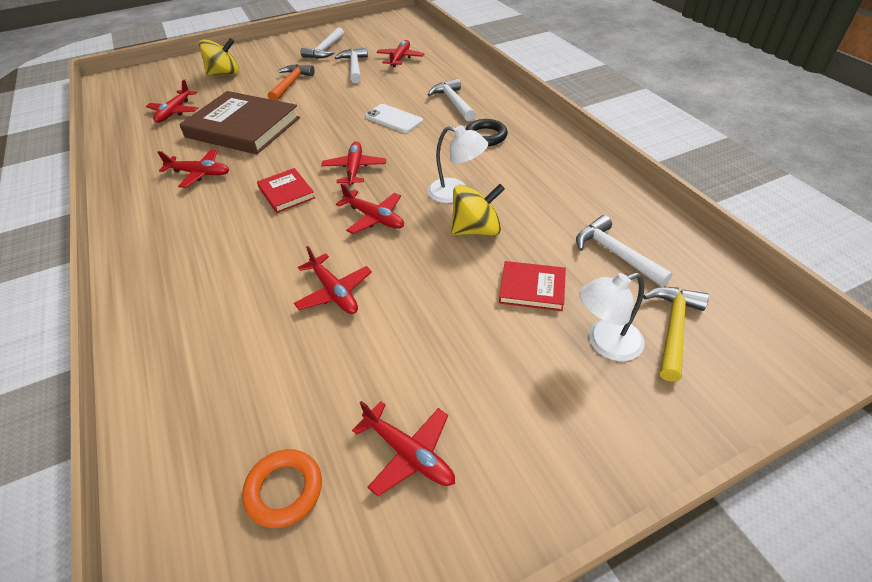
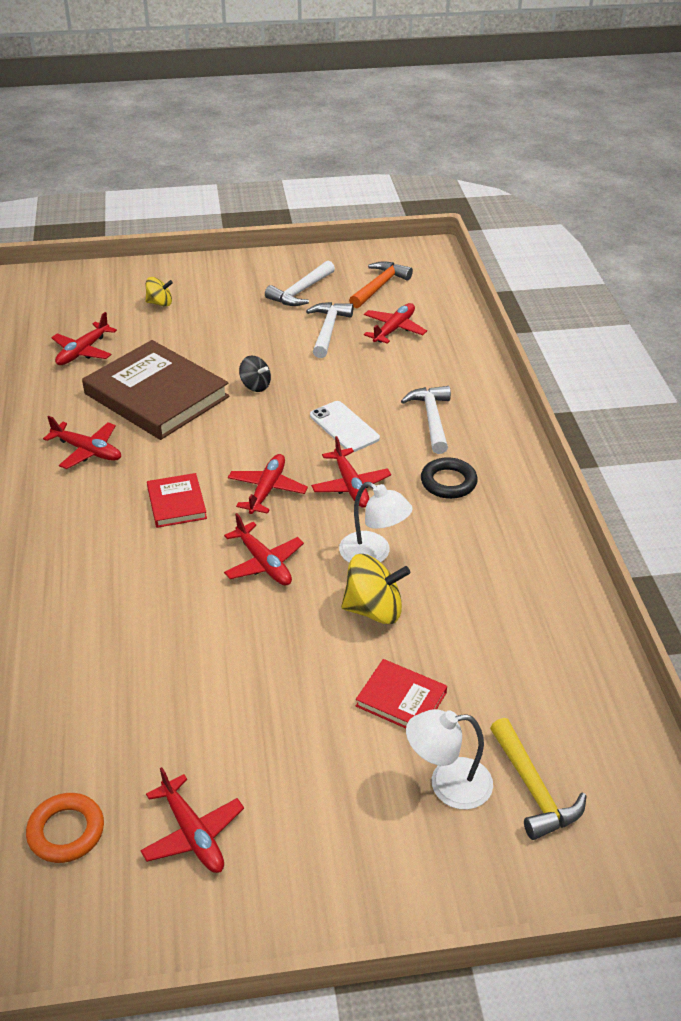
camera: 15 degrees right, 5 degrees down
yellow spinning top [199,38,239,76] -> yellow spinning top [145,277,173,307], size x0.60
orange hammer [268,64,315,101] -> orange hammer moved to [349,261,413,308]
red plane [294,246,372,314] -> red plane moved to [311,436,391,508]
white hammer [576,215,673,287] -> none
yellow hammer [643,287,709,382] -> yellow hammer turned 120 degrees clockwise [490,718,586,840]
none -> black spinning top [239,356,271,392]

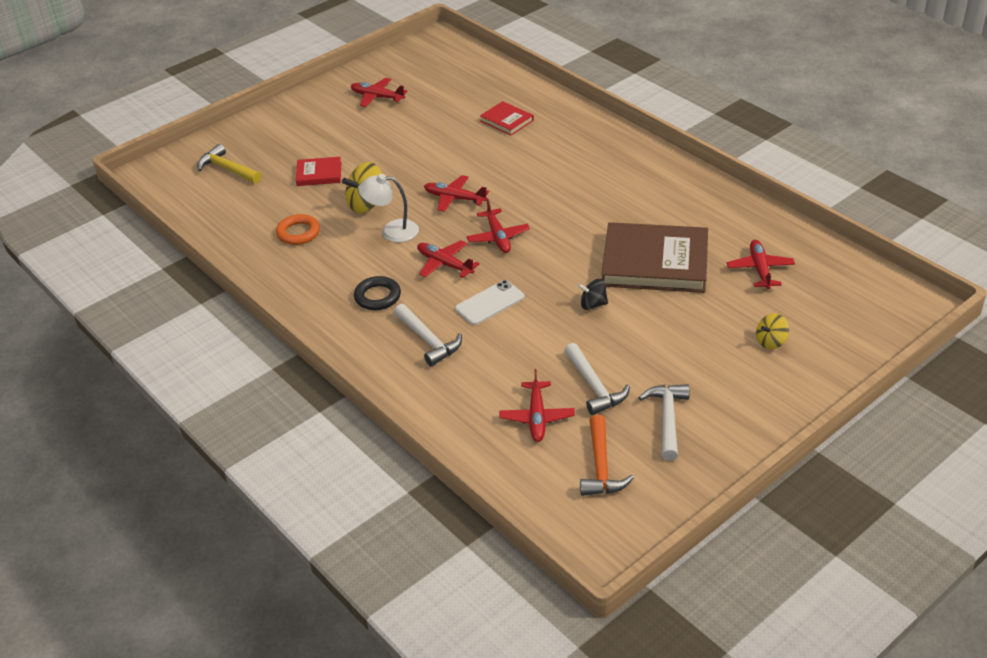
camera: 150 degrees right, 0 degrees up
orange ring [26,793,104,863] -> orange ring moved to [276,214,320,245]
red plane [43,416,121,469] -> none
red book [147,473,207,528] -> red book moved to [480,101,534,135]
white phone [310,401,380,452] -> white phone turned 60 degrees counterclockwise [455,280,524,325]
white lamp [406,709,493,809] -> none

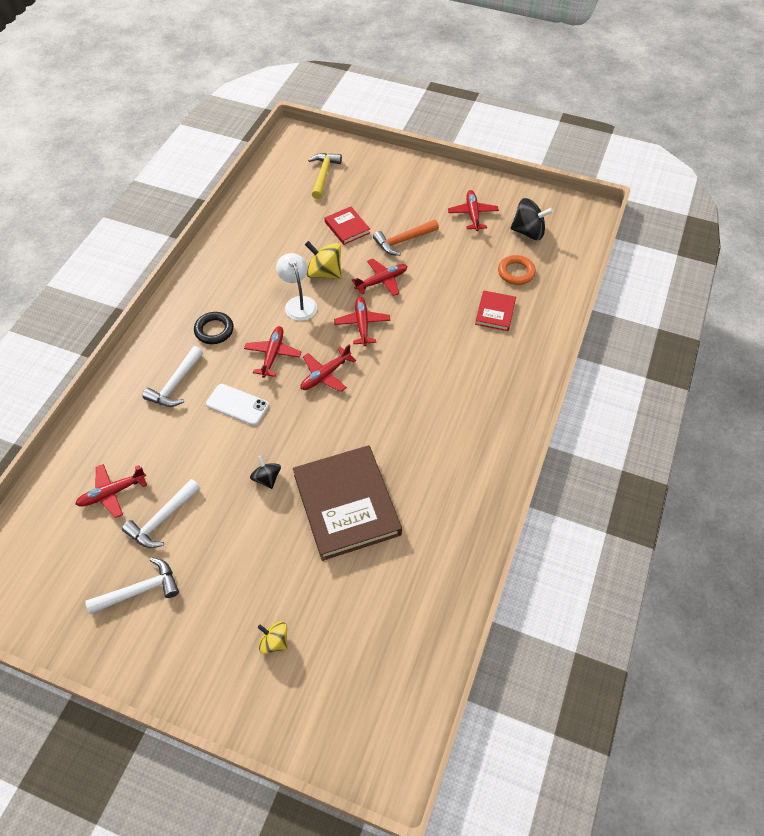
camera: 60 degrees right, 15 degrees up
orange ring [276,214,320,245] -> orange ring moved to [498,255,536,285]
orange hammer [580,415,634,496] -> orange hammer moved to [373,220,439,256]
red plane [727,240,795,289] -> red plane moved to [352,259,407,296]
none -> black spinning top [511,198,553,240]

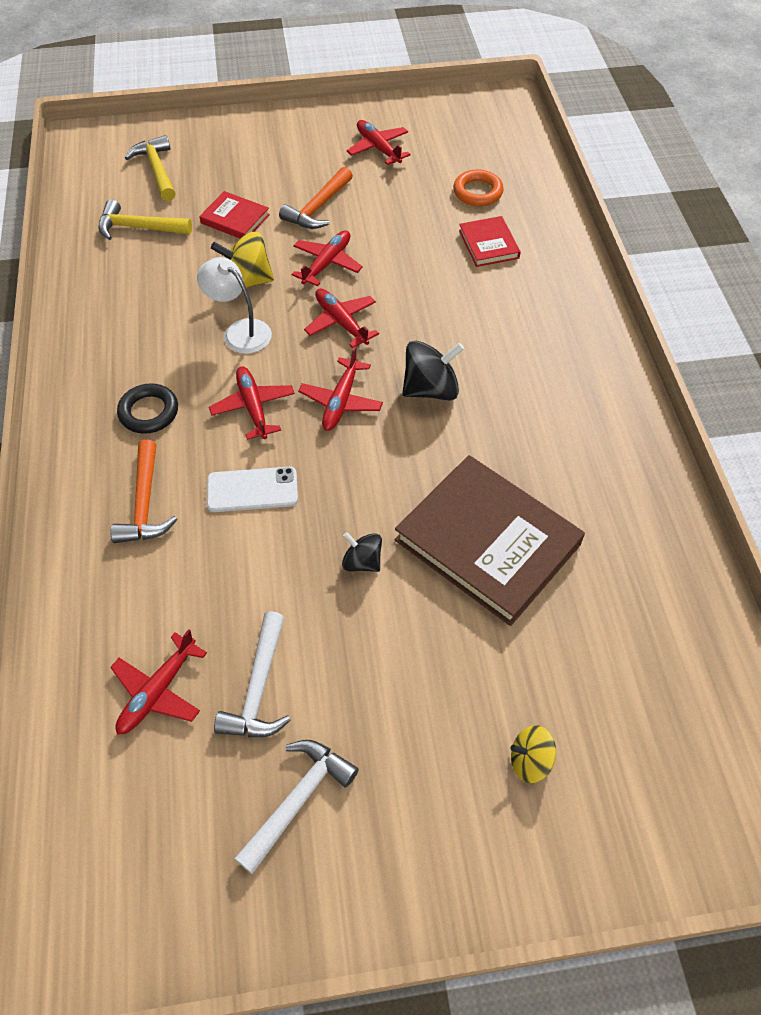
camera: 30 degrees left, 0 degrees up
white hammer [143,346,203,407] -> orange hammer [110,440,178,543]
black spinning top [511,198,553,240] -> black spinning top moved to [402,341,464,401]
none -> yellow hammer [98,199,192,240]

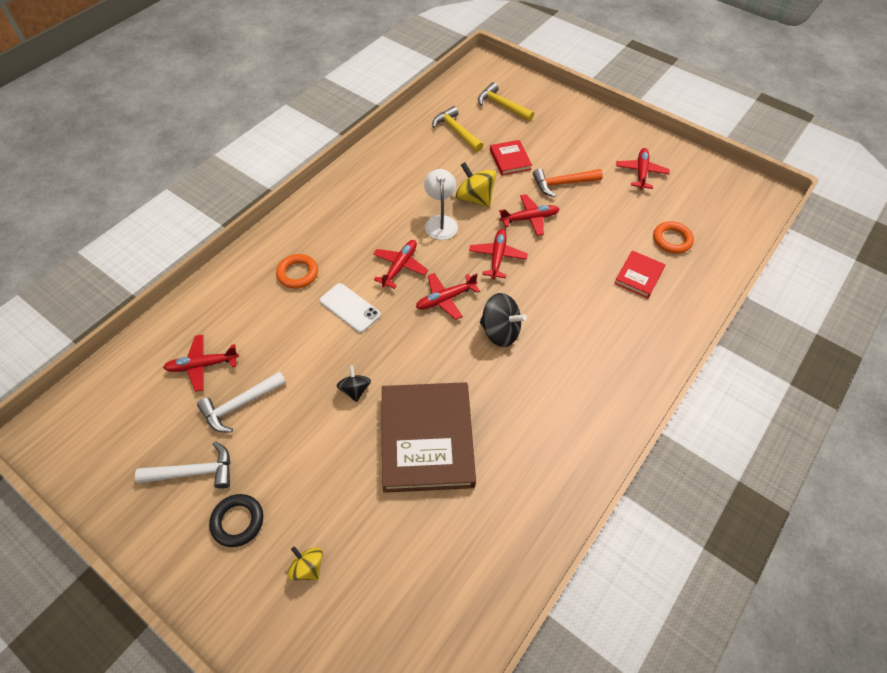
camera: 45 degrees right, 0 degrees up
orange hammer [110,440,178,543] -> orange ring [276,254,318,289]
black ring [117,383,178,434] -> black ring moved to [209,494,263,547]
yellow hammer [125,135,175,201] -> yellow hammer turned 75 degrees counterclockwise [478,82,534,121]

